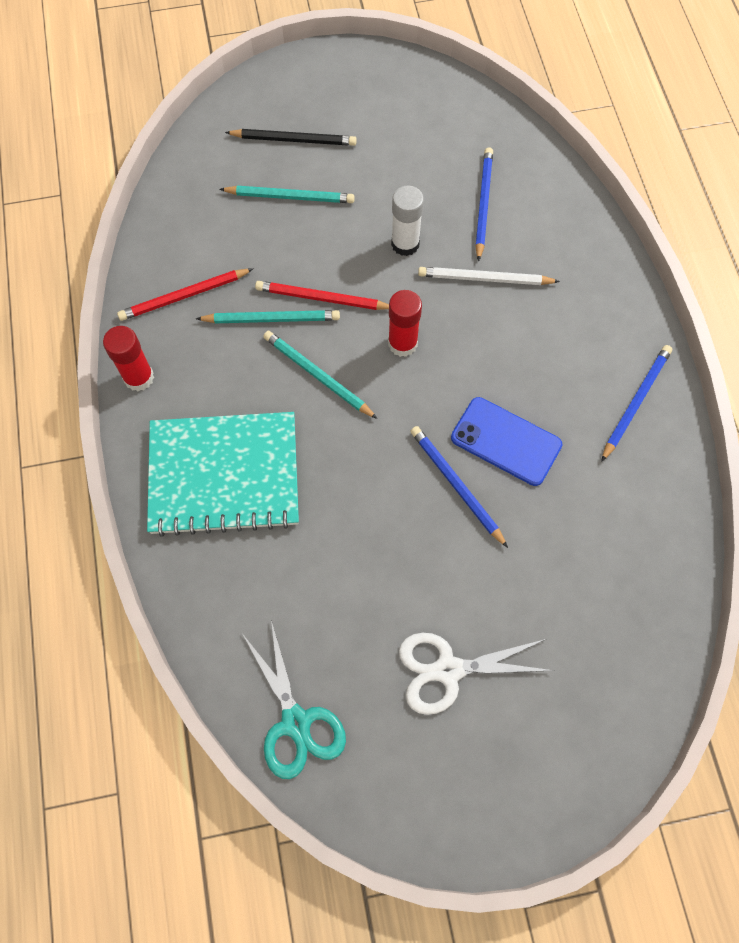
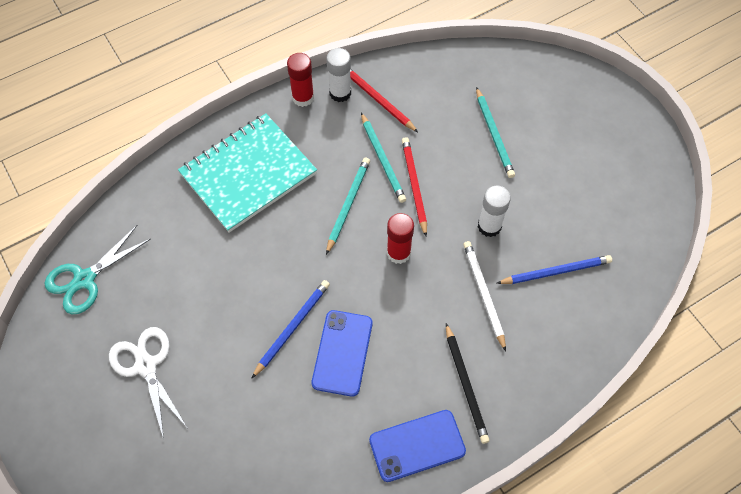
camera: 70 degrees right, 5 degrees down
turquoise notebook [147,412,299,537] -> turquoise notebook turned 75 degrees clockwise [178,113,317,233]
black pencil [225,129,357,146] -> black pencil moved to [446,323,490,444]
blue pencil [601,345,672,462] -> blue phone [369,410,466,482]
none -> white glue stick [327,48,351,102]

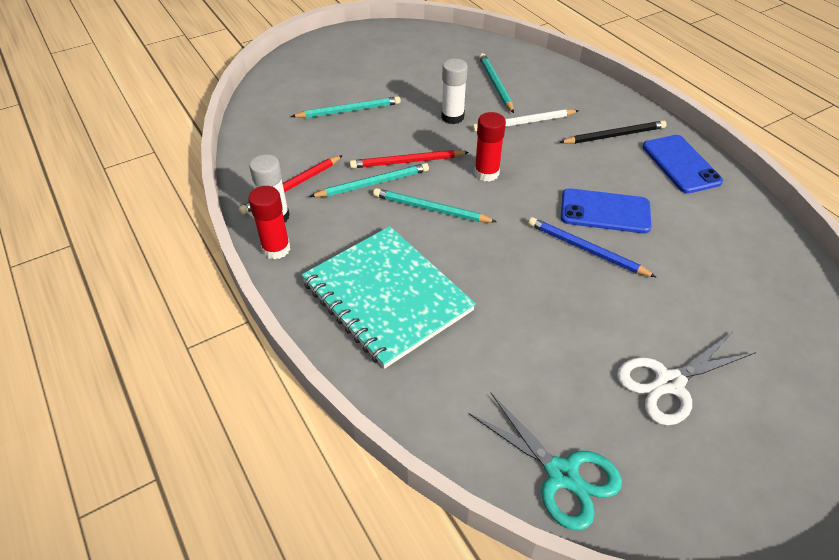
camera: 90 degrees left, 15 degrees down
blue pencil [496,255,612,284] -> turquoise pencil [479,53,514,113]

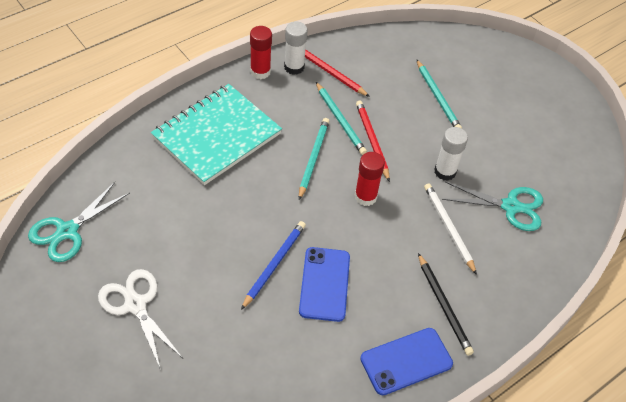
camera: 80 degrees right, 5 degrees up
turquoise pencil [479,53,514,113] -> turquoise scissors [442,182,543,231]

